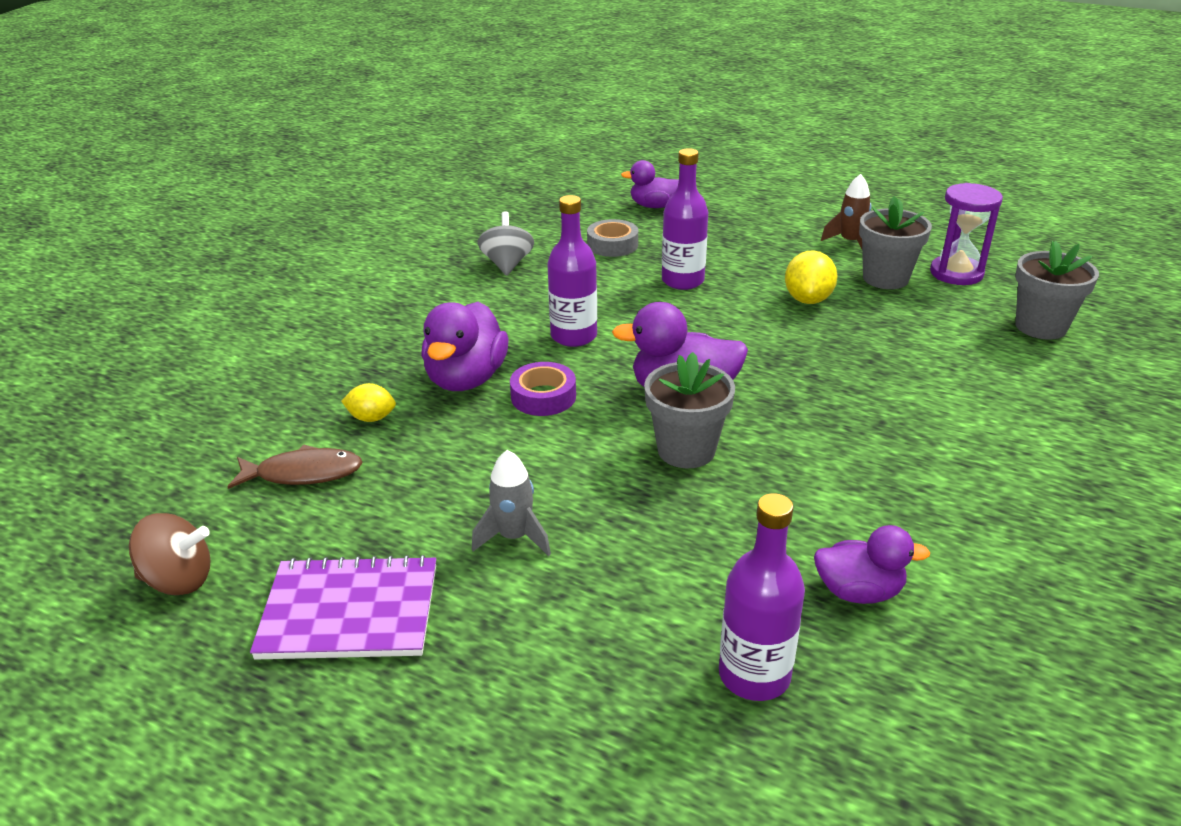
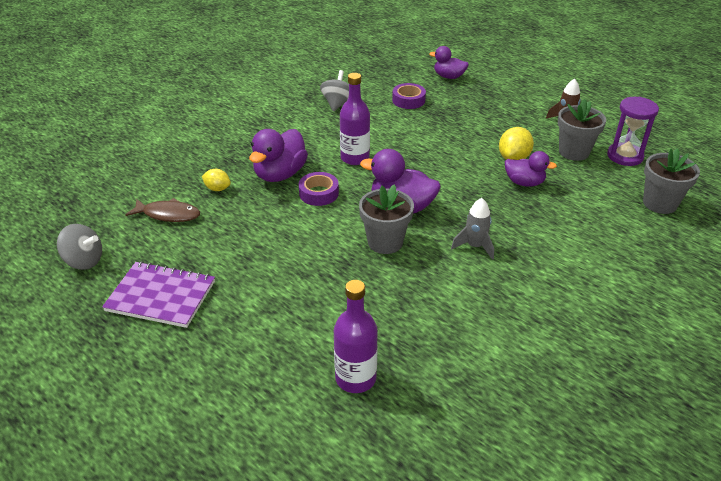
camera: 15 degrees right, 5 degrees up
brown spinning top [129,513,211,595] -> grey spinning top [57,224,102,270]
grey rocket [472,450,551,556] -> grey rocket moved to [451,198,494,260]
grey tape [587,219,638,257] -> purple tape [392,83,426,109]
purple bottle [662,148,708,290] -> none
purple duck [814,525,930,604] -> purple duck moved to [505,151,557,186]

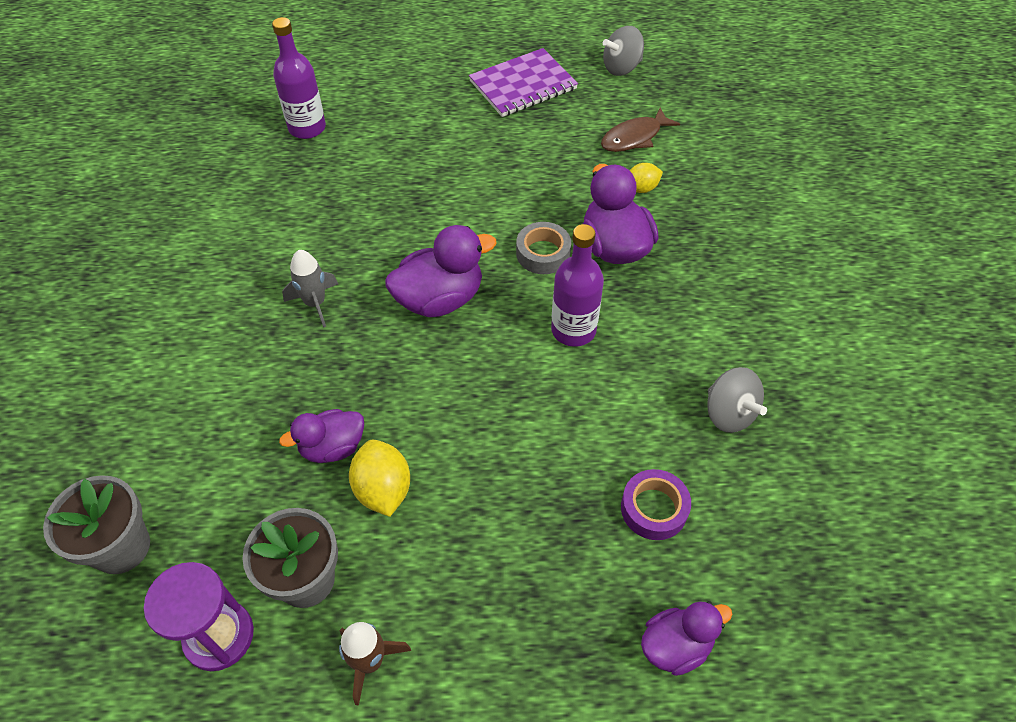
camera: 135 degrees right, 15 degrees up
purple tape [299,172,339,206] -> grey tape [516,222,571,274]
grey flower pot [359,185,414,254] -> none

